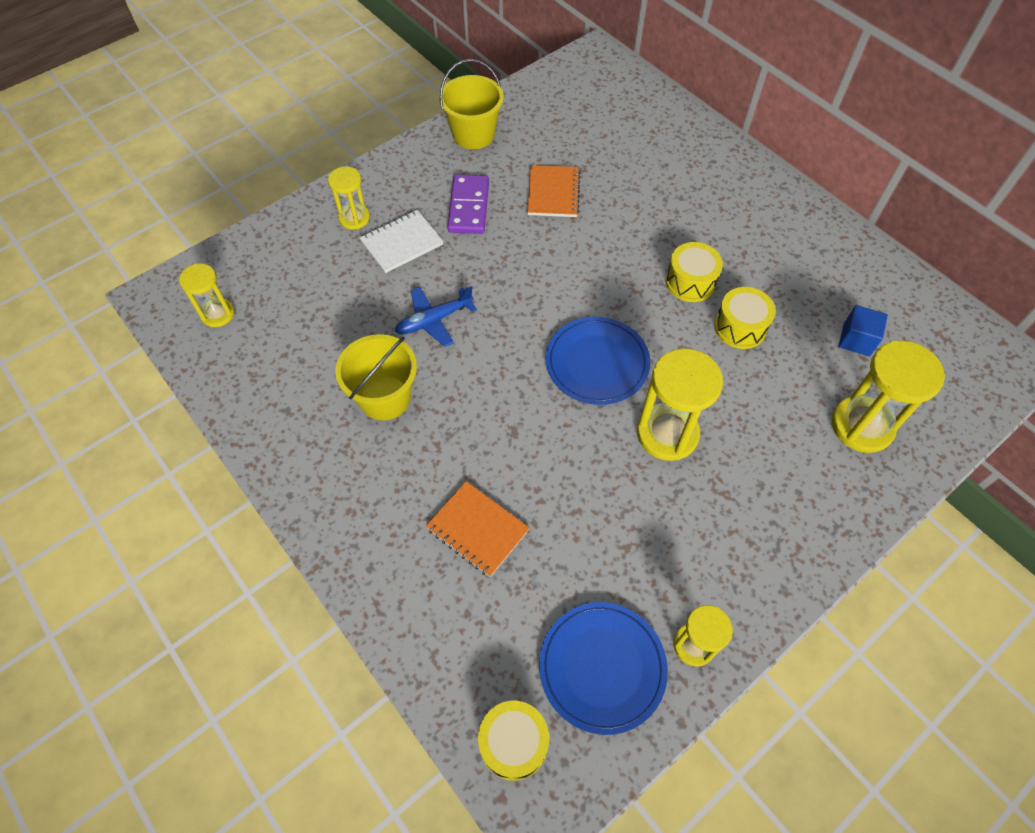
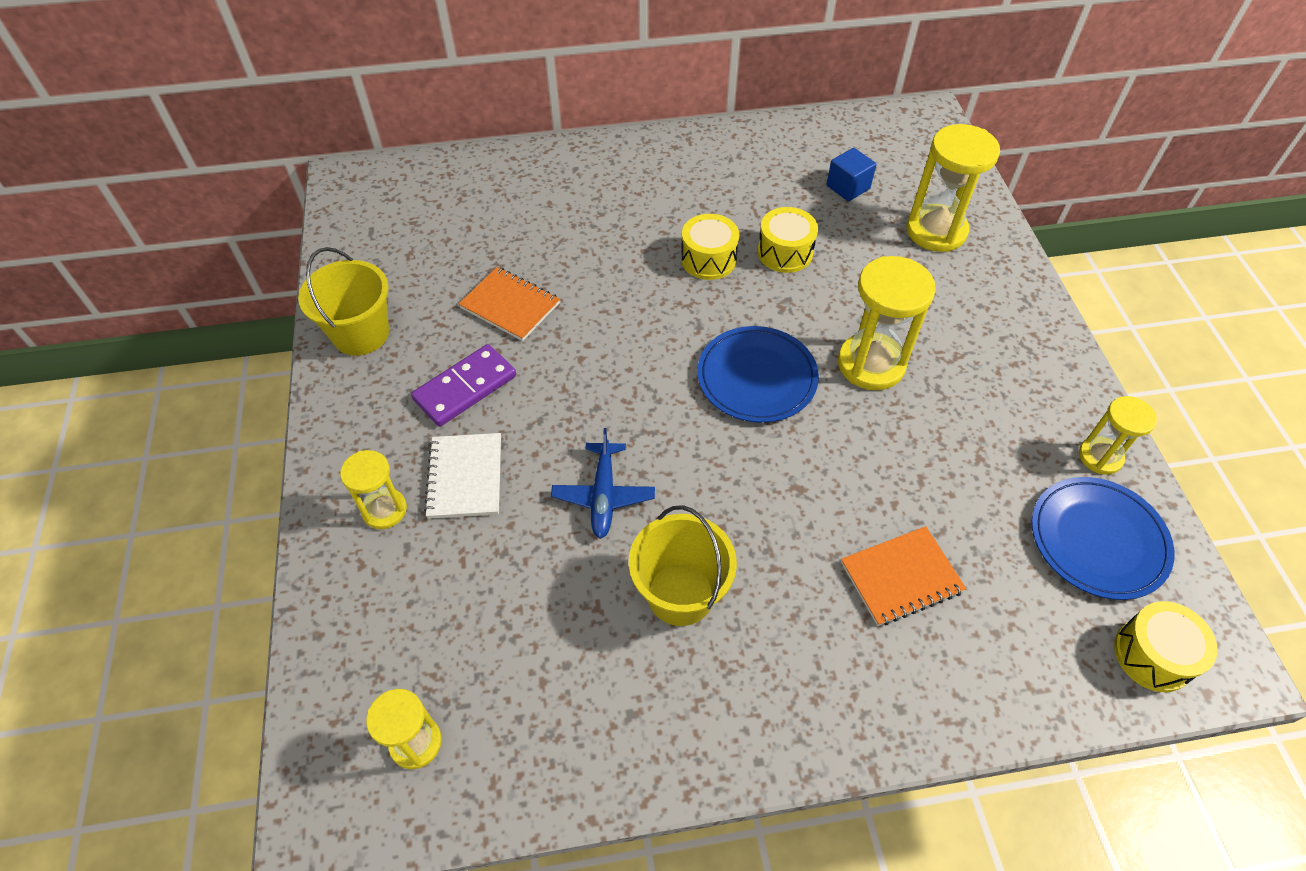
camera: 60 degrees left, 5 degrees down
purple domino [447,174,489,234] -> purple domino turned 75 degrees counterclockwise [411,344,516,427]

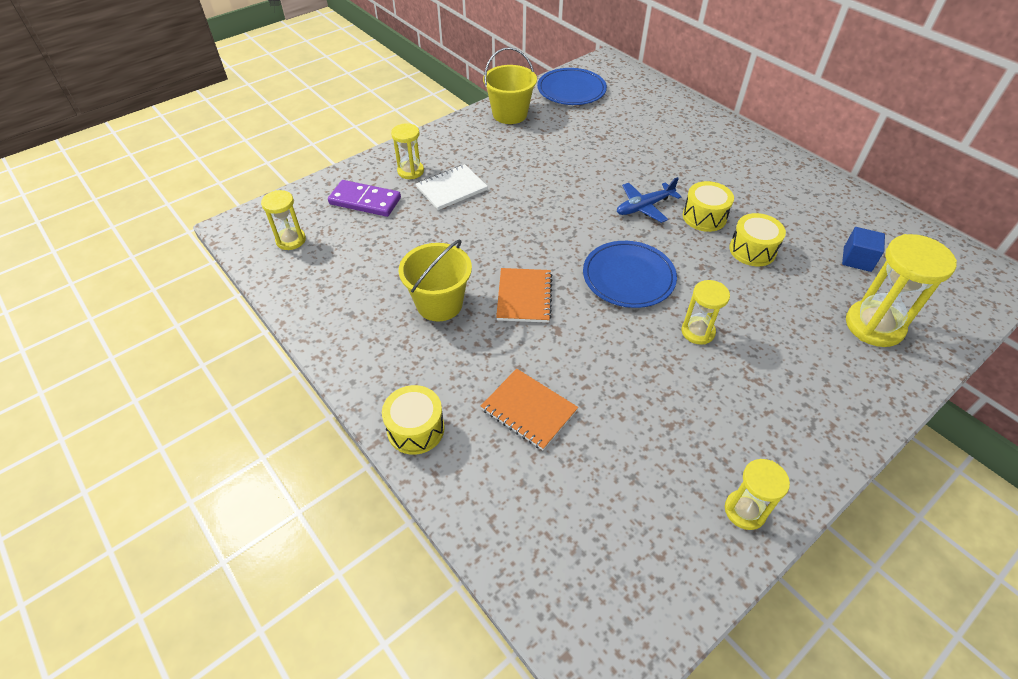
camera: 60 degrees right, 5 degrees down
purple domino [411,344,516,427] -> purple domino moved to [328,180,401,217]
orange notebook [459,267,560,341] -> orange notebook moved to [496,268,553,323]
blue plane [551,428,655,539] -> blue plane moved to [617,177,681,223]
yellow hourglass [838,256,936,390] -> yellow hourglass [681,280,730,345], size x0.59
blue plate [1032,477,1175,600] -> blue plate moved to [537,68,607,105]
yellow drum [1114,601,1217,692] -> yellow drum moved to [382,385,445,455]

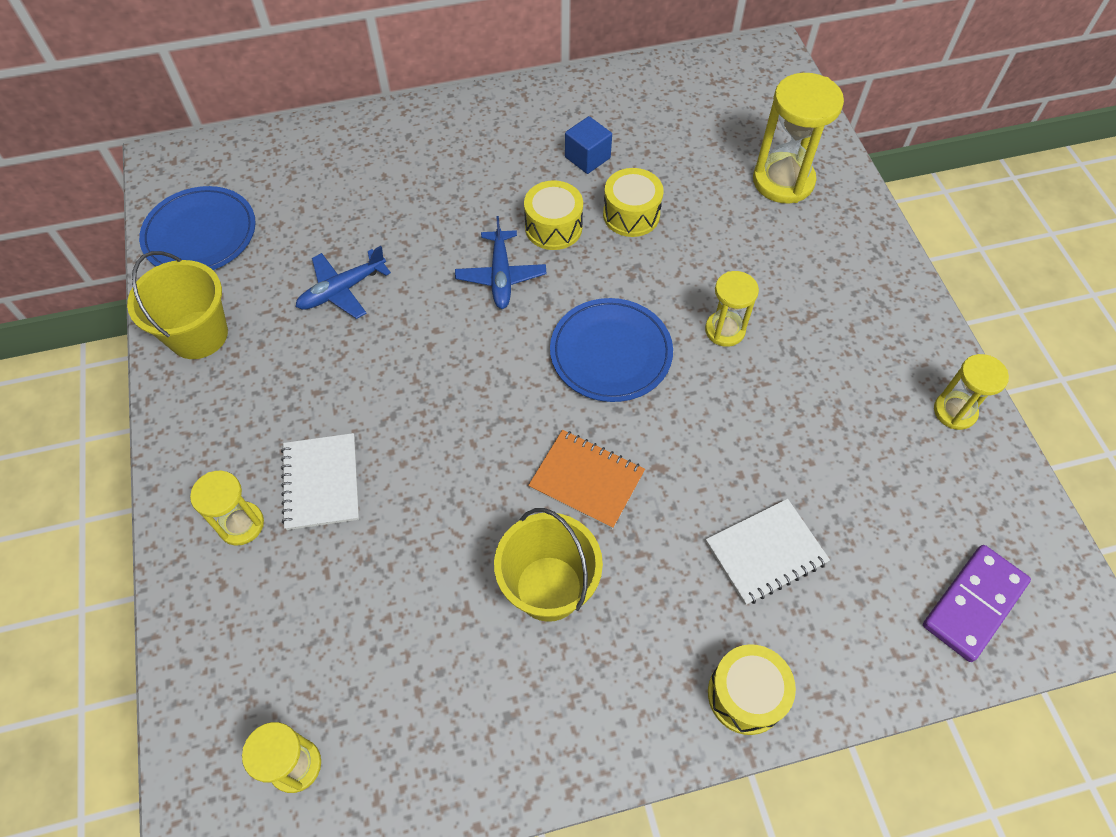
camera: 65 degrees left, 10 degrees up
purple domino [328,180,401,217] -> purple domino moved to [923,545,1031,662]
orange notebook [481,369,578,450] -> white notebook [706,499,830,605]
blue cube [842,227,885,272] -> blue cube moved to [565,116,612,174]
none -> blue plane [296,246,391,319]

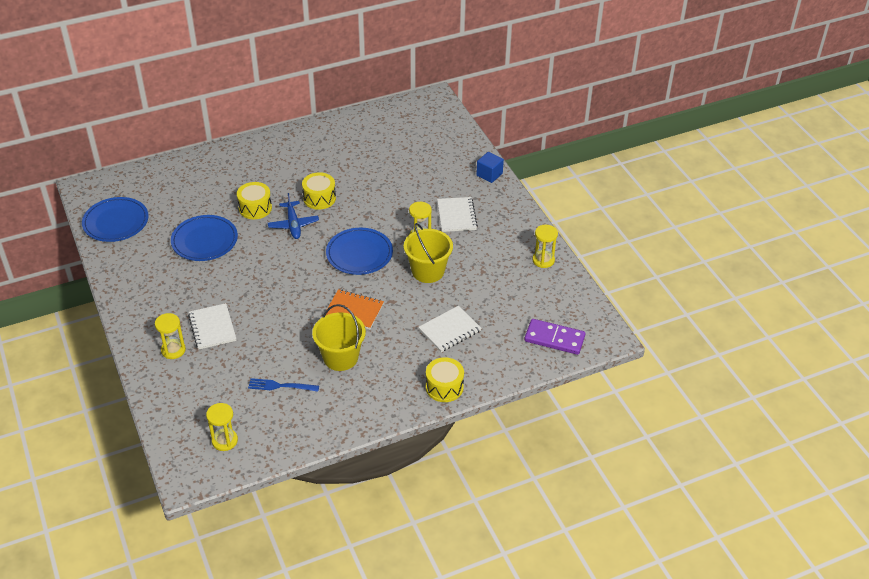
camera: 10 degrees left, 15 degrees down
yellow bucket [127,251,228,359] -> yellow bucket moved to [404,223,453,283]
blue plane [296,246,391,319] -> blue plate [171,215,238,261]
blue cube [565,116,612,174] -> blue cube moved to [476,152,504,183]
yellow drum [603,168,664,237] -> yellow drum moved to [237,182,272,219]
yellow hourglass [753,73,844,203] -> none
purple domino [923,545,1031,662] -> purple domino turned 75 degrees clockwise [524,319,586,355]
none -> blue fork [248,378,319,392]
none -> white notebook [437,197,478,232]

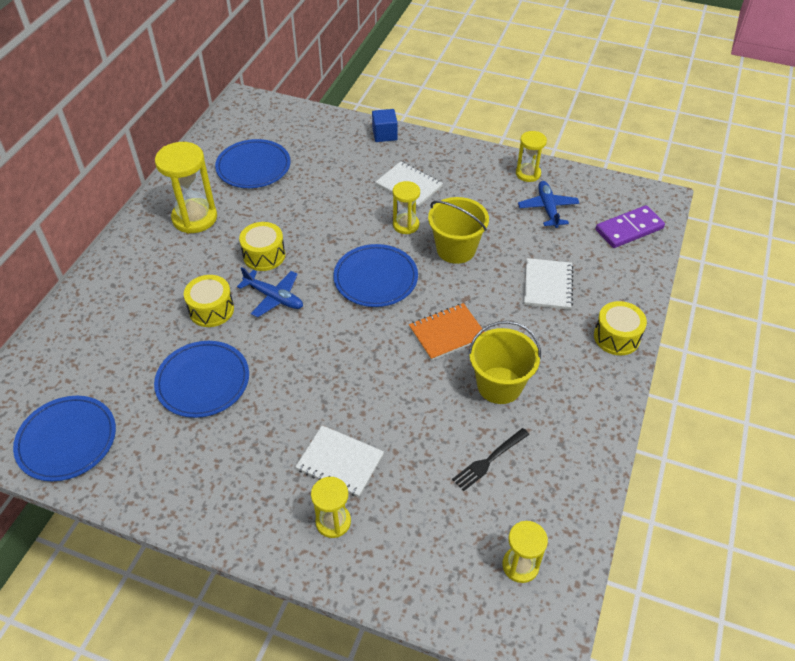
camera: 45 degrees left, 5 degrees up
blue fork [248,378,319,392] -> black fork [452,428,529,491]
none -> yellow hourglass [155,142,217,234]
none -> blue plate [215,139,291,188]
none -> blue plane [518,181,579,228]

